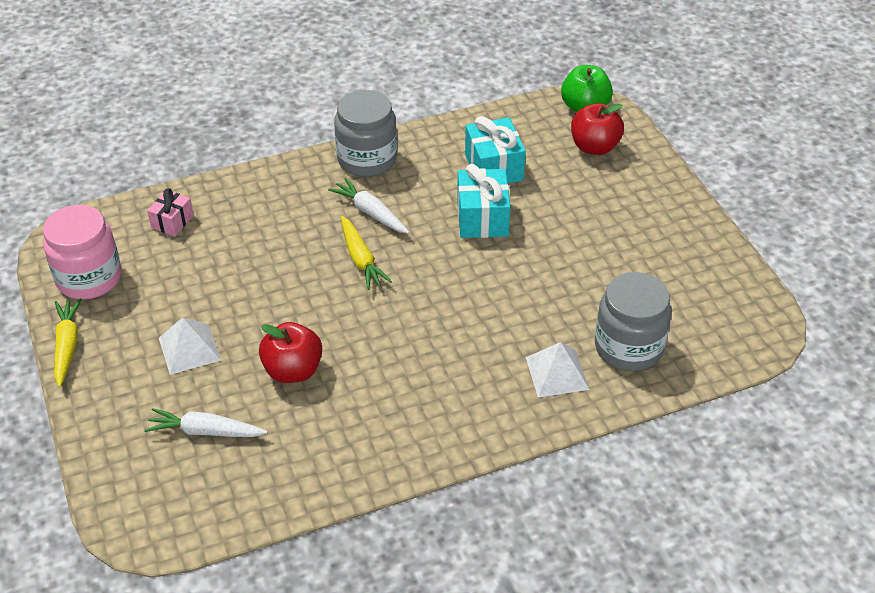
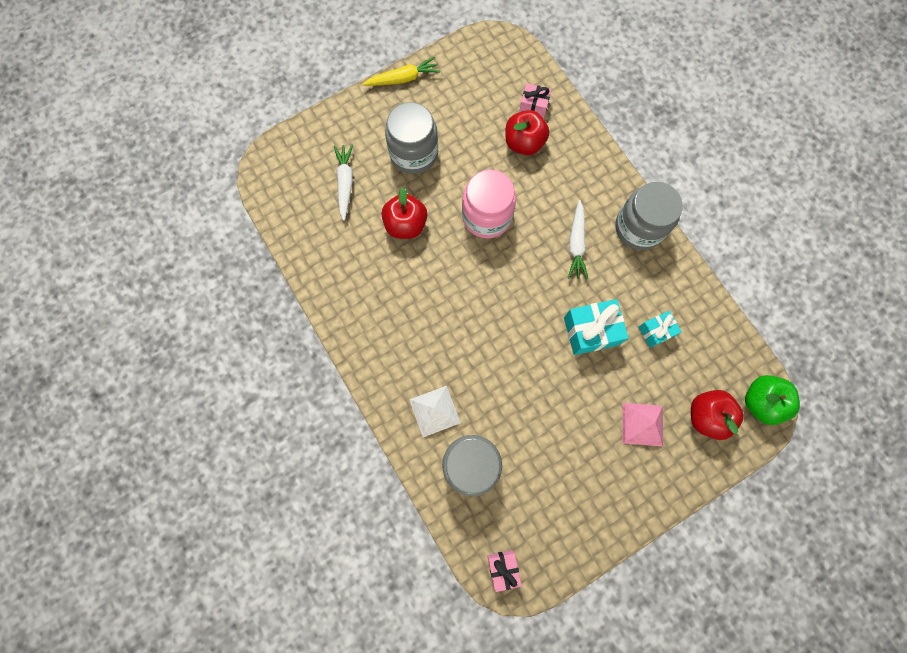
camera: 80 degrees right, 30 degrees up
pink jar [43,205,121,299] -> pink jar moved to [462,170,516,238]
white pyramid [159,317,221,375] -> grey jar [385,102,438,174]
white carrot [328,178,409,234] -> white carrot turned 150 degrees clockwise [568,200,588,279]
yellow carrot [341,216,392,290] -> none
turquoise gift [465,116,526,183] -> turquoise gift [639,311,682,348], size x0.60
none -> pink gift [487,550,522,592]
none -> red apple [505,110,549,155]
none -> pink pyramid [622,403,663,446]

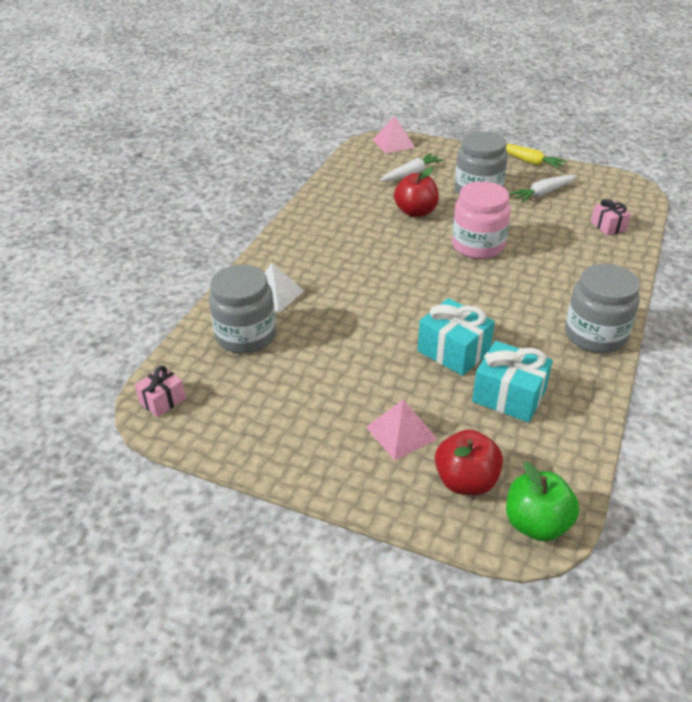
camera: 55 degrees right, 35 degrees down
red apple [505,110,549,155] -> none
white carrot [568,200,588,279] -> white carrot moved to [510,175,576,203]
turquoise gift [639,311,682,348] -> turquoise gift [472,341,553,422], size x1.67
none -> pink pyramid [373,116,415,154]

